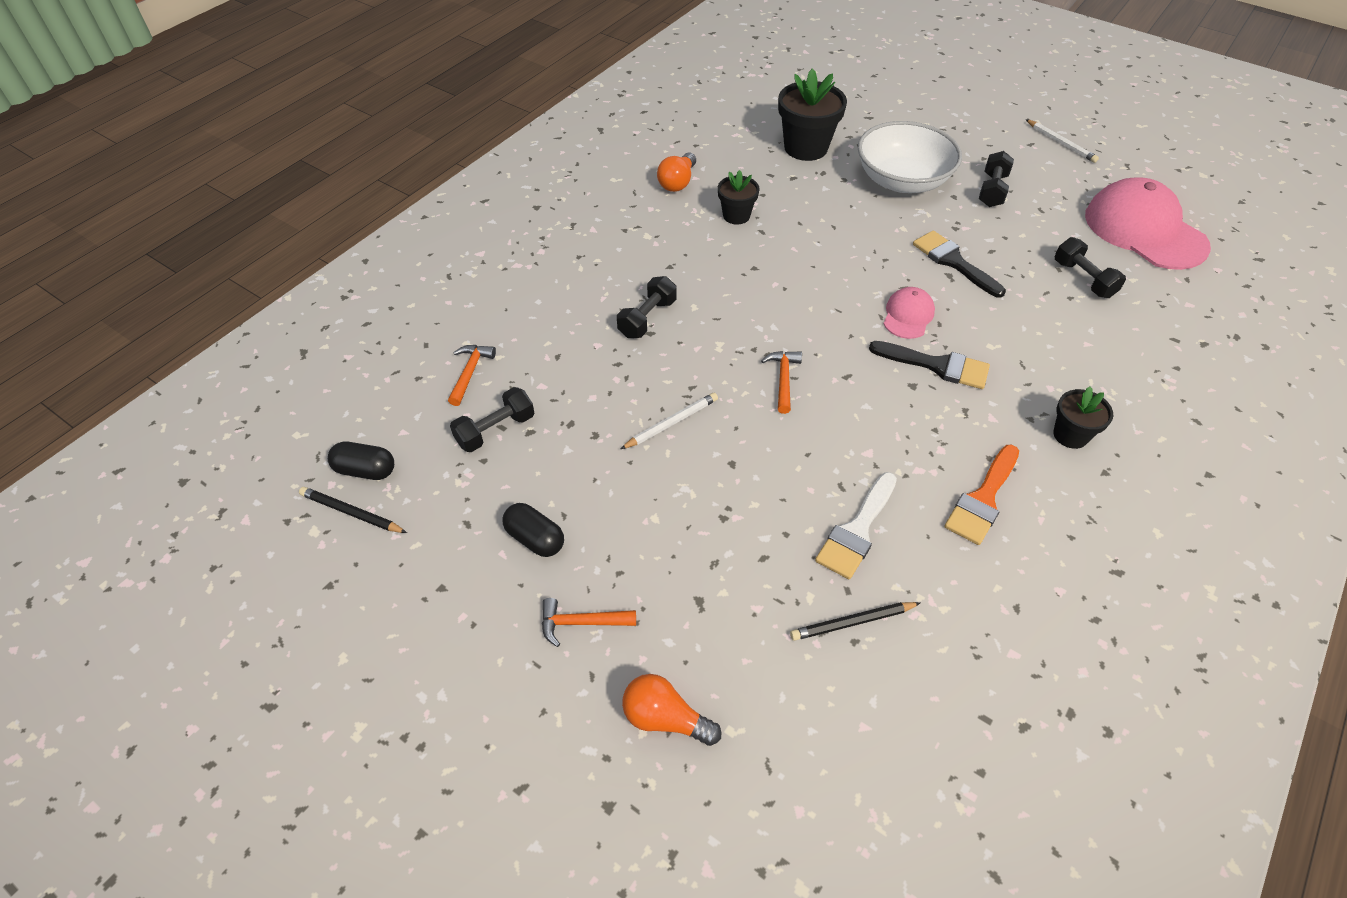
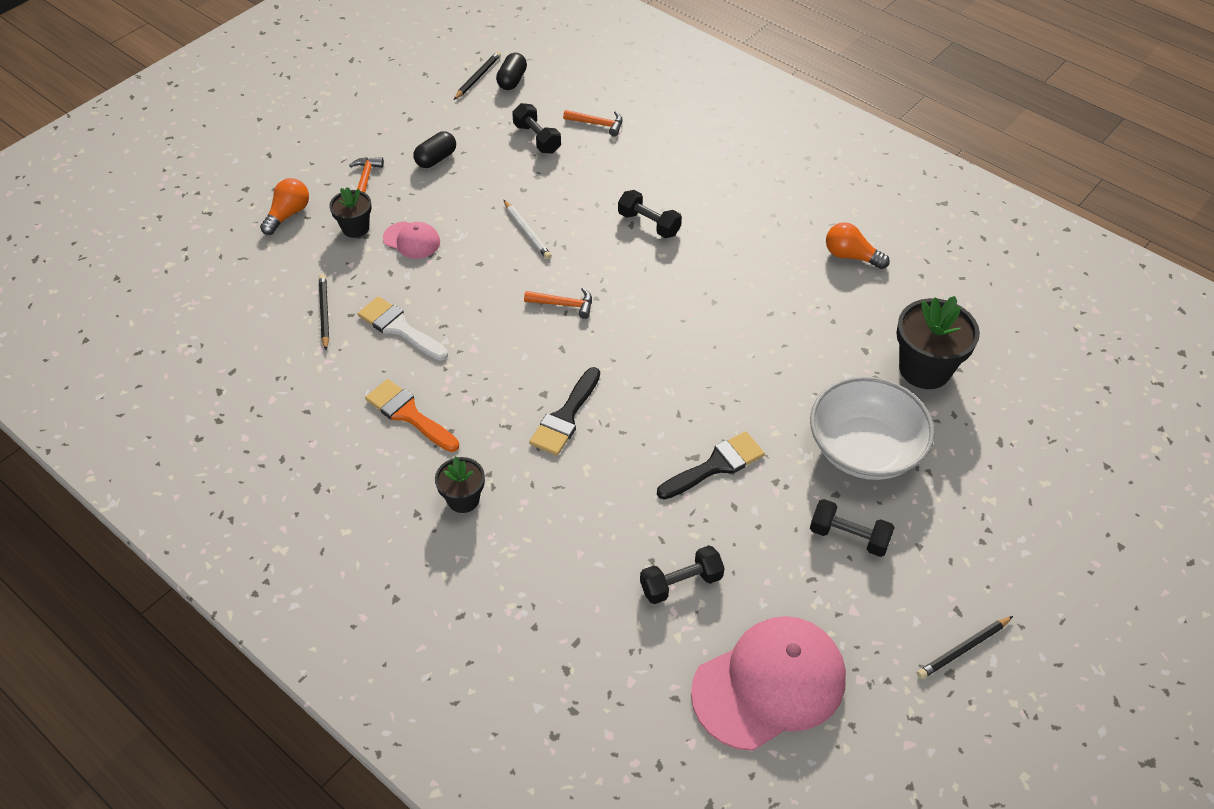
camera: 95 degrees right, 0 degrees up
black flower pot [718,170,760,224] -> black flower pot moved to [329,187,372,238]
pink cap [884,287,935,339] -> pink cap moved to [383,221,440,259]
white pencil [1025,119,1099,163] -> black pencil [917,616,1013,679]

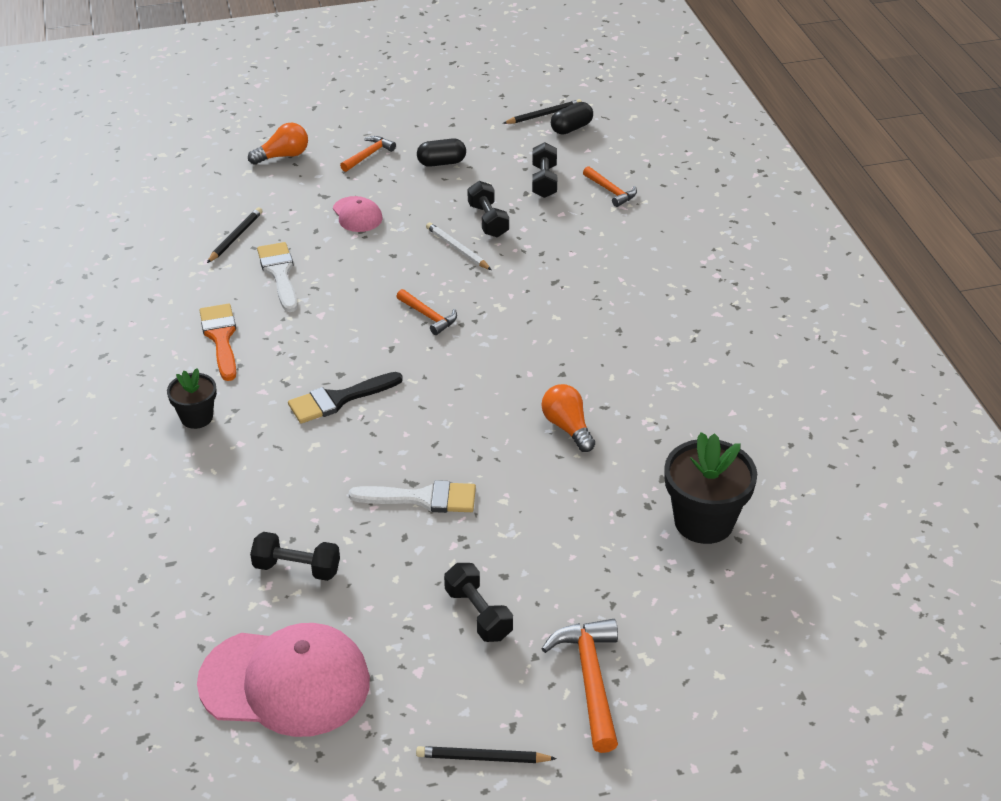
camera: 35 degrees right, 10 degrees down
black flower pot [329,187,372,238] -> none
white pencil [504,200,552,260] -> white pencil turned 135 degrees clockwise [426,222,492,270]
black dumbbell [618,190,682,238] -> black dumbbell moved to [468,181,509,237]
black brush [657,431,765,500] -> white brush [349,480,476,513]
white bowl [810,377,935,480] -> none
orange light bulb [826,222,890,269] -> orange light bulb moved to [542,384,595,452]
none -> orange hammer [541,619,618,753]

